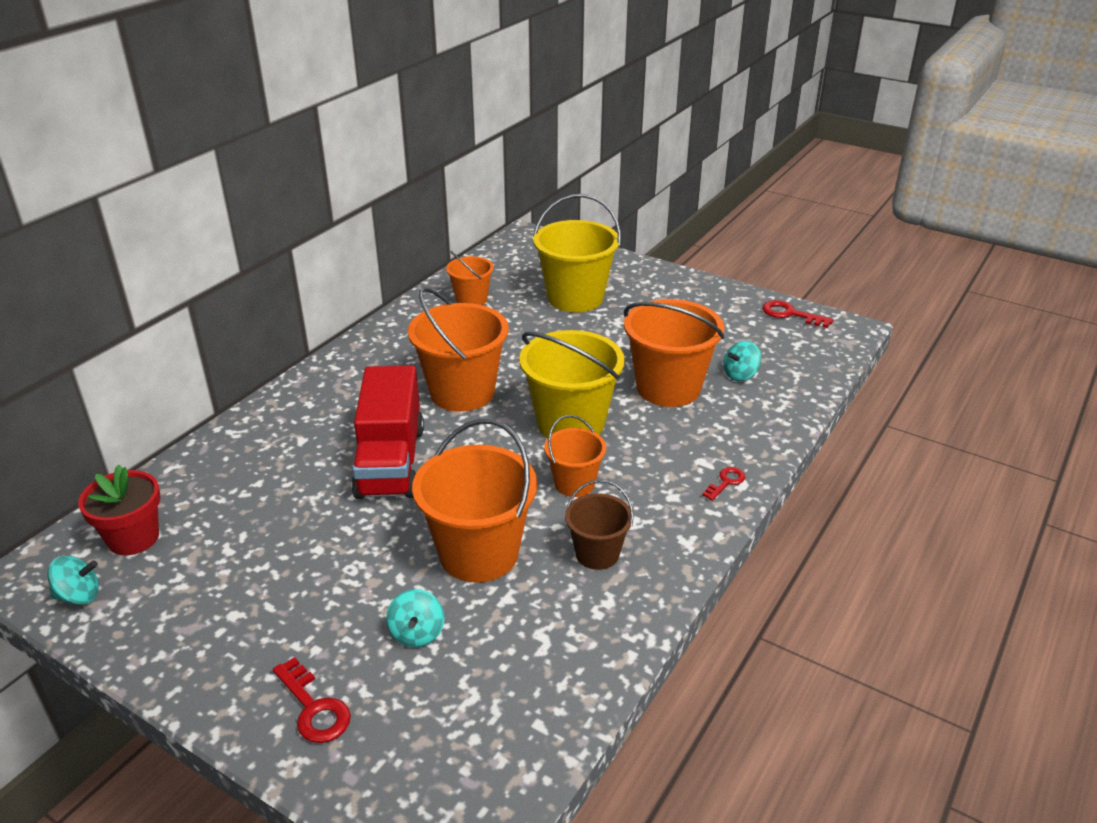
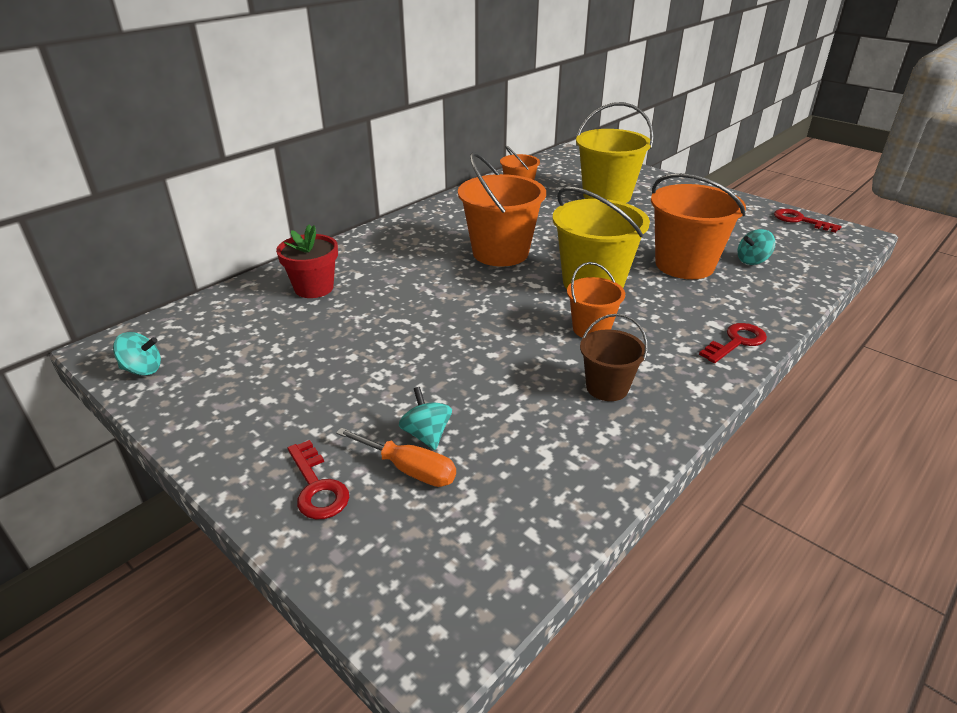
camera: 10 degrees right, 0 degrees up
red flower pot [78,465,161,555] -> red flower pot moved to [276,224,338,298]
red truck [351,365,424,499] -> none
turquoise spinning top [386,589,445,647] -> turquoise spinning top turned 150 degrees clockwise [399,387,452,450]
orange bucket [412,419,537,583] -> none
red key [702,467,745,501] -> red key [699,323,767,363], size x1.56
none -> orange screwdriver [336,427,456,487]

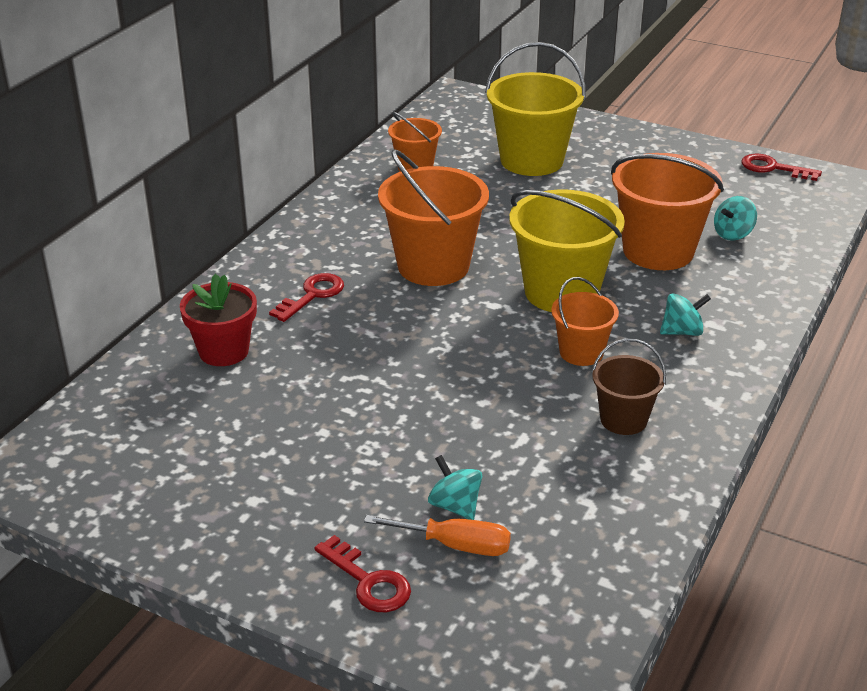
camera: 15 degrees left, 0 degrees up
turquoise spinning top [113,332,161,376] -> turquoise spinning top moved to [660,294,711,336]
red key [699,323,767,363] -> red key moved to [269,273,344,322]

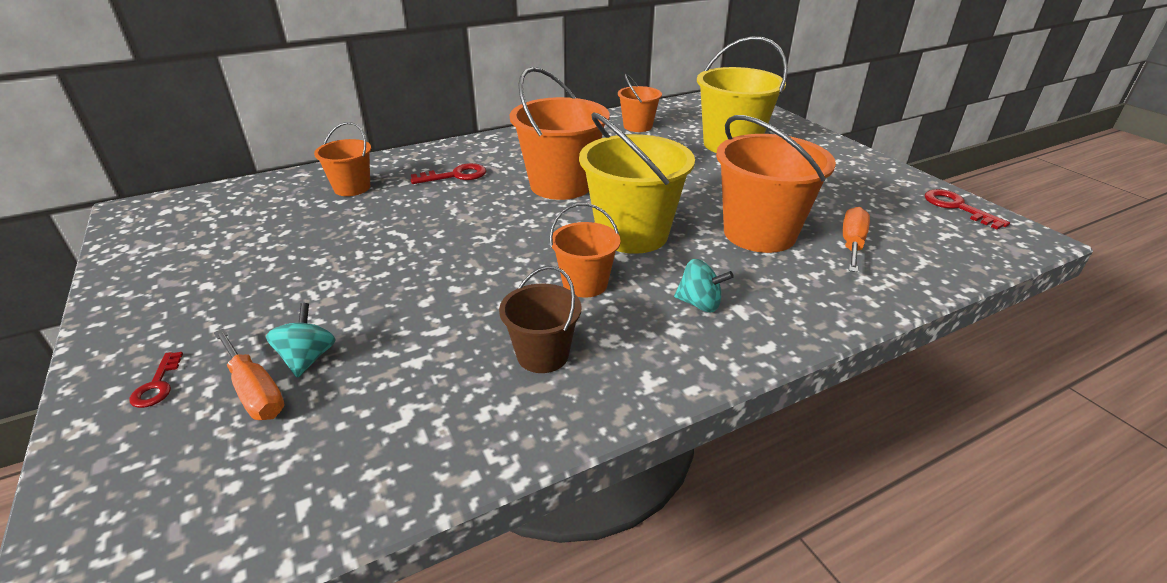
camera: 35 degrees right, 0 degrees up
red flower pot [180,274,257,366] -> orange bucket [314,122,371,196]
red key [314,535,411,612] -> red key [129,352,183,408], size x0.64
turquoise spinning top [714,196,757,241] -> orange screwdriver [843,207,870,273]

